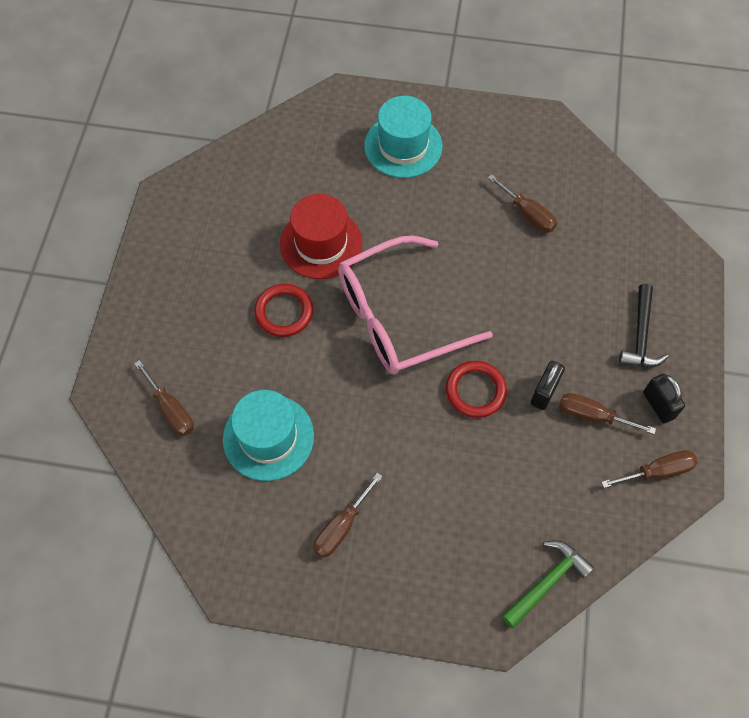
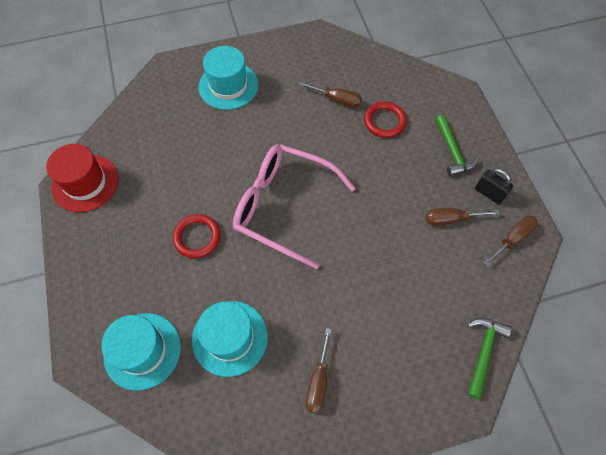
camera: 25 degrees left, 0 degrees up
brown screwdriver [134,360,194,436] -> turquoise hat [101,313,181,391]
red hat [280,194,362,279] -> red hat moved to [46,144,119,212]
pink glasses [338,235,493,374] -> pink glasses turned 75 degrees clockwise [233,144,356,269]
red ring [446,361,507,418] -> red ring moved to [364,102,407,138]
black padlock [531,361,565,410] -> none
black hammer [619,284,668,367] -> green hammer [435,115,479,176]

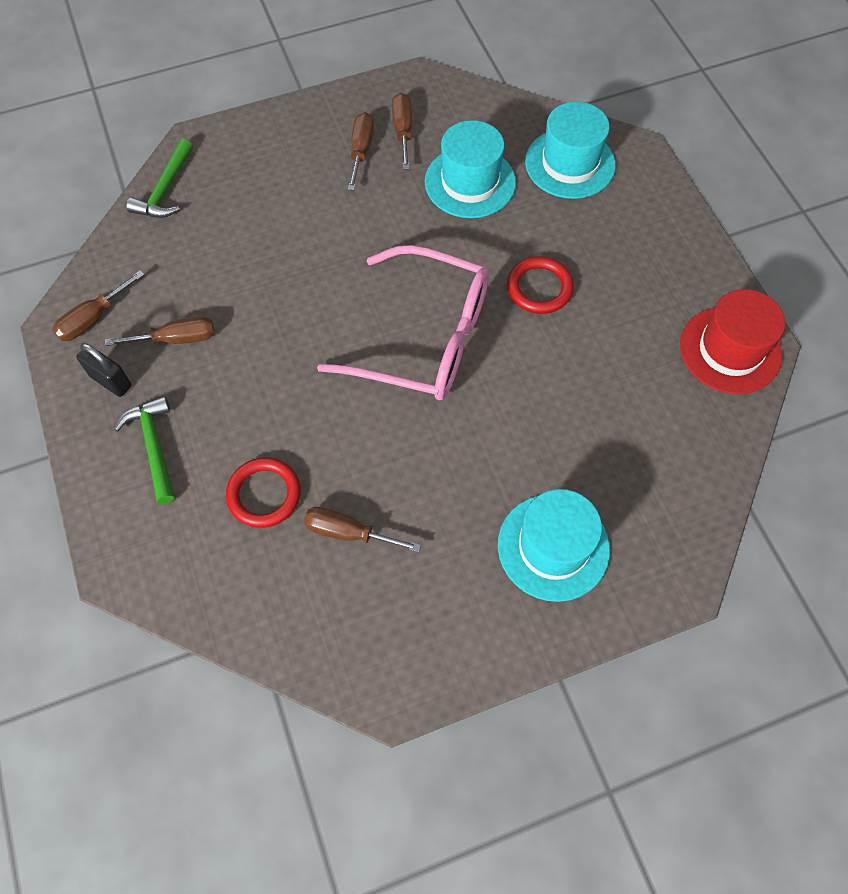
camera: 175 degrees right, 0 degrees up
none -> brown screwdriver [392,93,412,170]

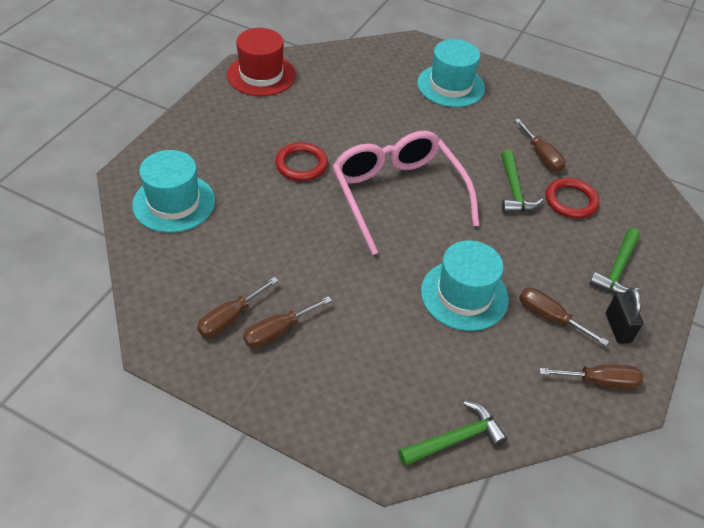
camera: 135 degrees left, 15 degrees down
turquoise hat [425,120,516,218] -> turquoise hat moved to [421,240,509,331]
none -> green hammer [501,150,543,213]

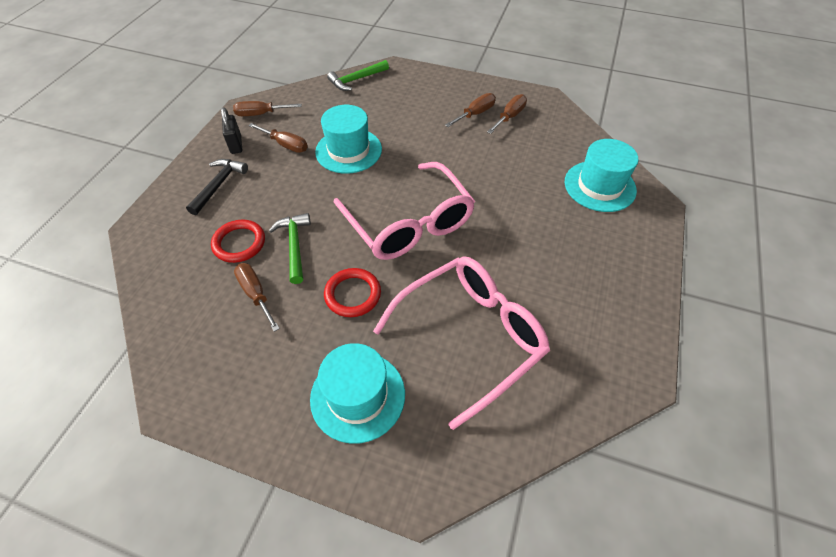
camera: 175 degrees right, 5 degrees up
red hat [227,28,296,96] -> none
red ring [275,142,328,181] -> red ring moved to [324,268,381,317]
green hammer [589,228,640,294] -> black hammer [186,159,248,215]
none -> pink glasses [373,256,550,430]

